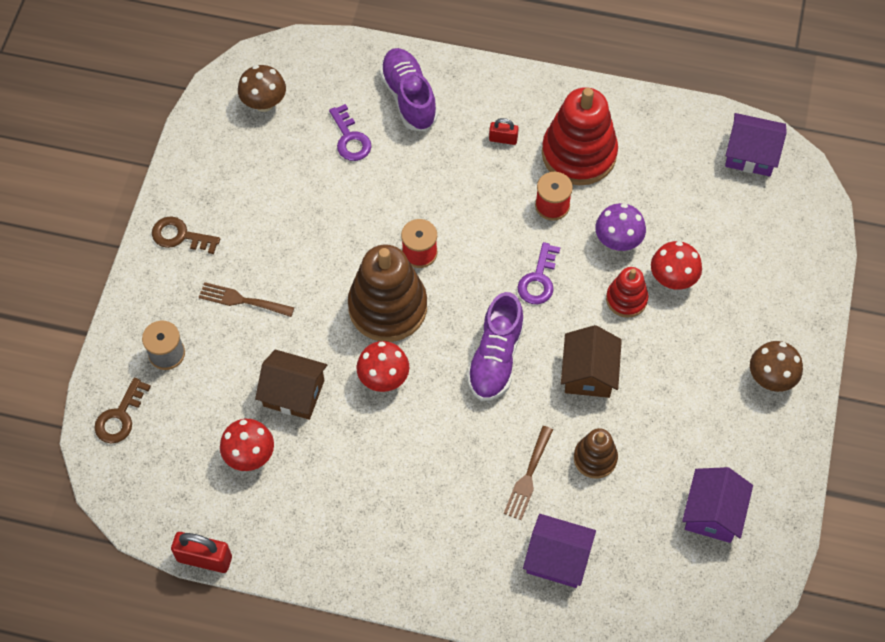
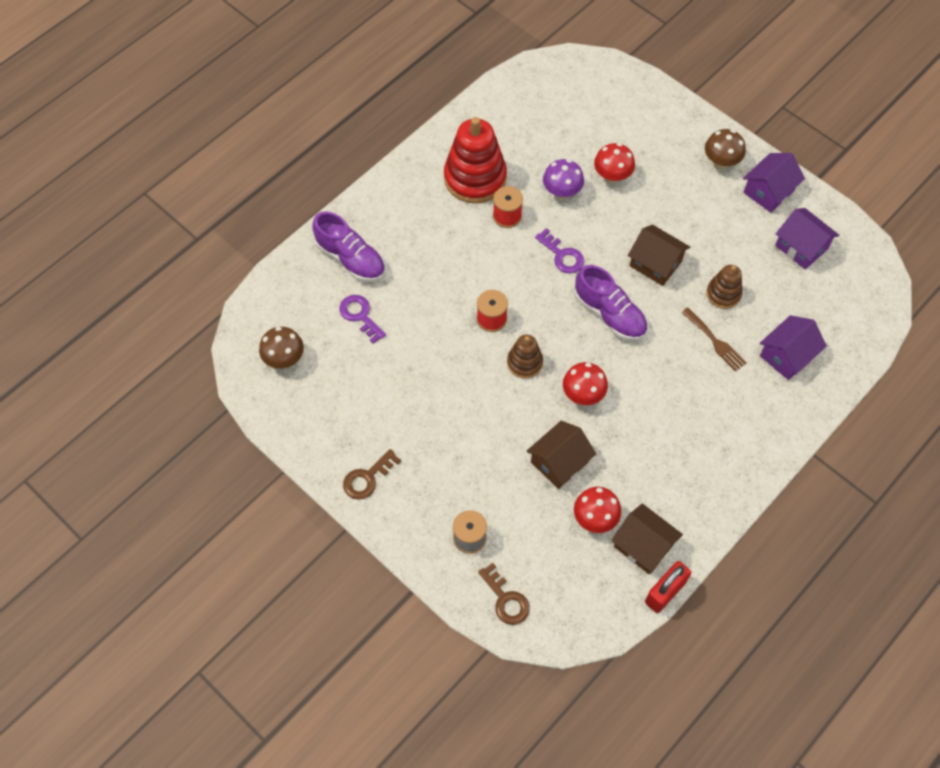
camera: 60 degrees left, 0 degrees up
brown fork [199,282,294,317] -> none
purple key [329,104,372,161] -> purple key turned 135 degrees counterclockwise [339,295,386,344]
brown stacking toy [348,244,427,342] -> brown stacking toy [507,335,543,378], size x0.53
purple shoe [379,48,438,131] -> purple shoe turned 150 degrees counterclockwise [312,211,385,282]
red padlock [489,118,519,145] -> none
red stacking toy [606,267,648,318] -> none
purple house [725,113,787,176] -> purple house moved to [743,153,805,213]
none -> brown house [611,503,683,574]

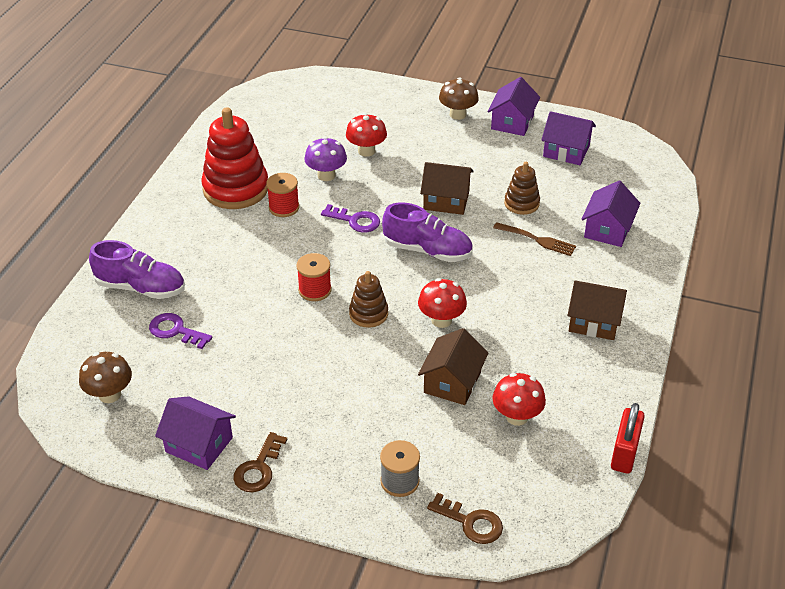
camera: 25 degrees left, 20 degrees down
brown house [611,503,683,574] -> brown house moved to [568,280,627,340]
none -> purple house [155,396,236,470]

